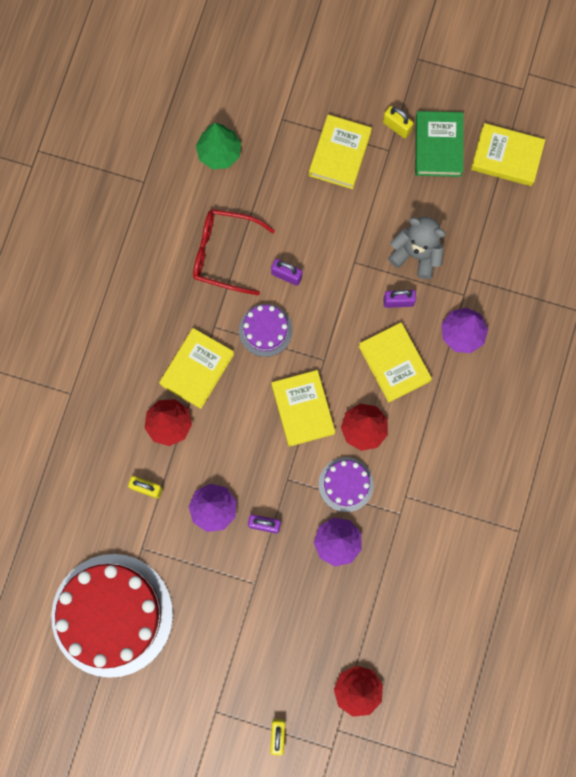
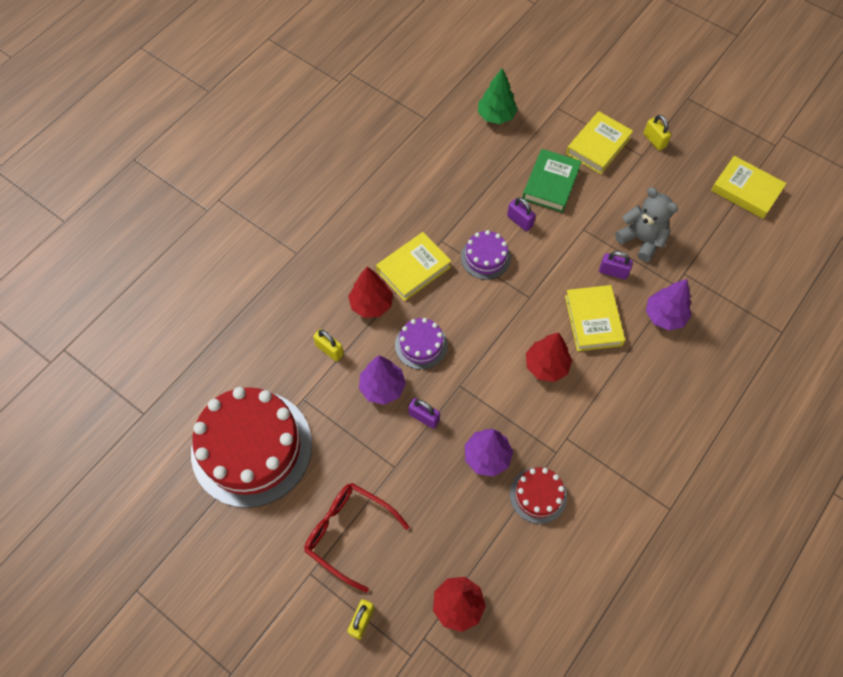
camera: 20 degrees right, 15 degrees down
red glasses [193,209,275,295] -> red glasses moved to [304,483,410,593]
yellow book [271,370,335,447] -> none
purple cake [319,457,374,512] -> purple cake moved to [395,318,448,370]
green book [415,111,464,177] -> green book moved to [522,149,582,213]
none -> red cake [510,467,567,524]

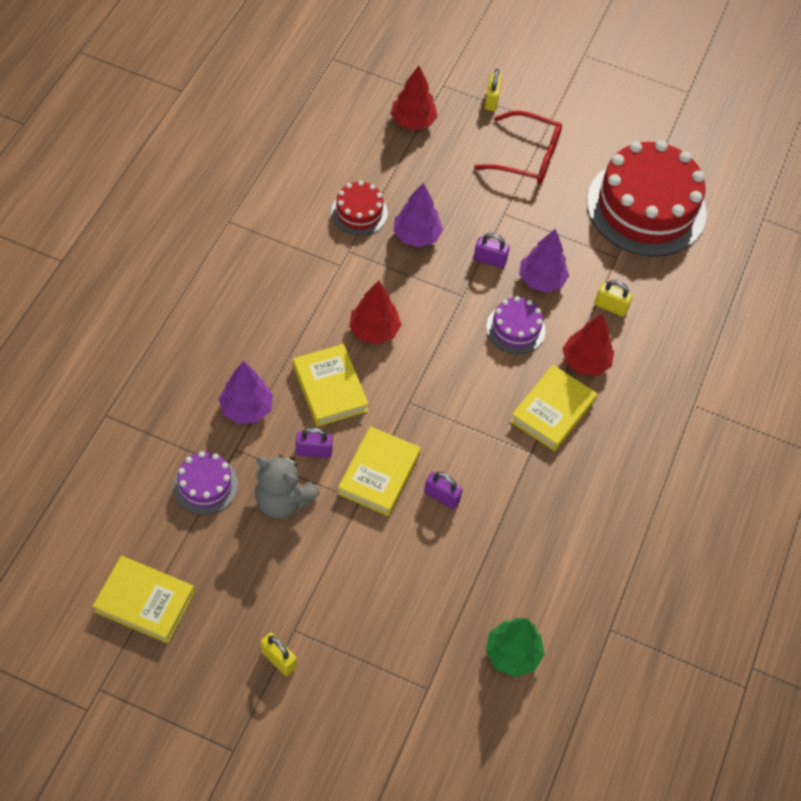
camera: 160 degrees right, 5 degrees down
purple cake [461,230,511,280] -> purple cake moved to [173,451,238,515]
green book [522,149,582,213] -> none
yellow book [566,111,633,174] -> yellow book moved to [338,426,421,516]

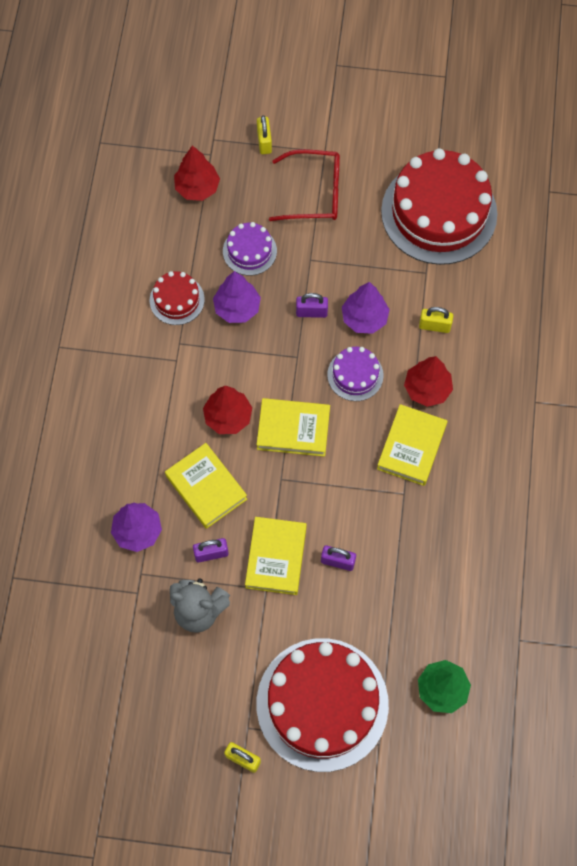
camera: 10 degrees left, 10 degrees up
yellow book [93,556,195,643] -> yellow book moved to [257,398,330,457]
purple cake [173,451,238,515] -> purple cake moved to [223,222,277,276]
none -> red cake [256,638,389,772]

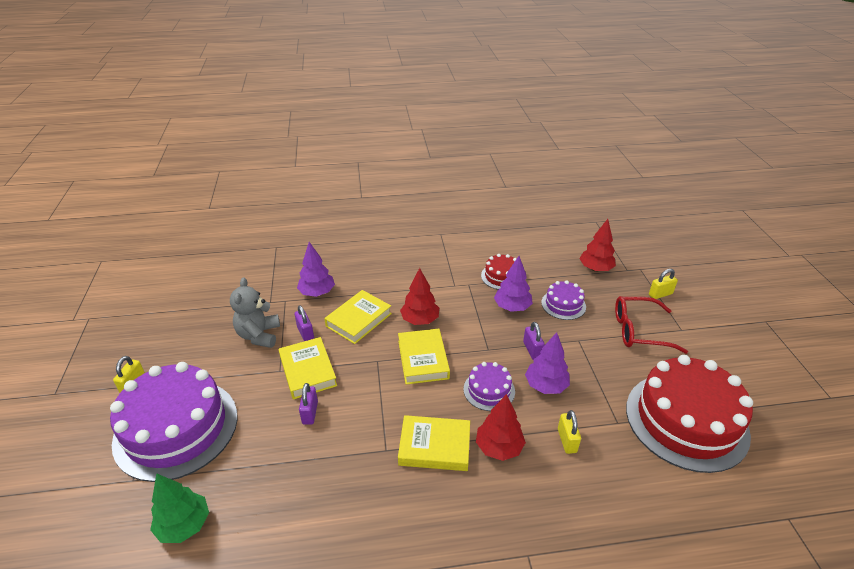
camera: 75 degrees right, 30 degrees down
yellow book [245,517,307,595] -> yellow book turned 75 degrees clockwise [279,337,337,399]
red cake [256,638,389,772] -> purple cake [110,362,237,482]
red glasses [269,149,340,221] -> red glasses turned 105 degrees clockwise [615,296,688,354]

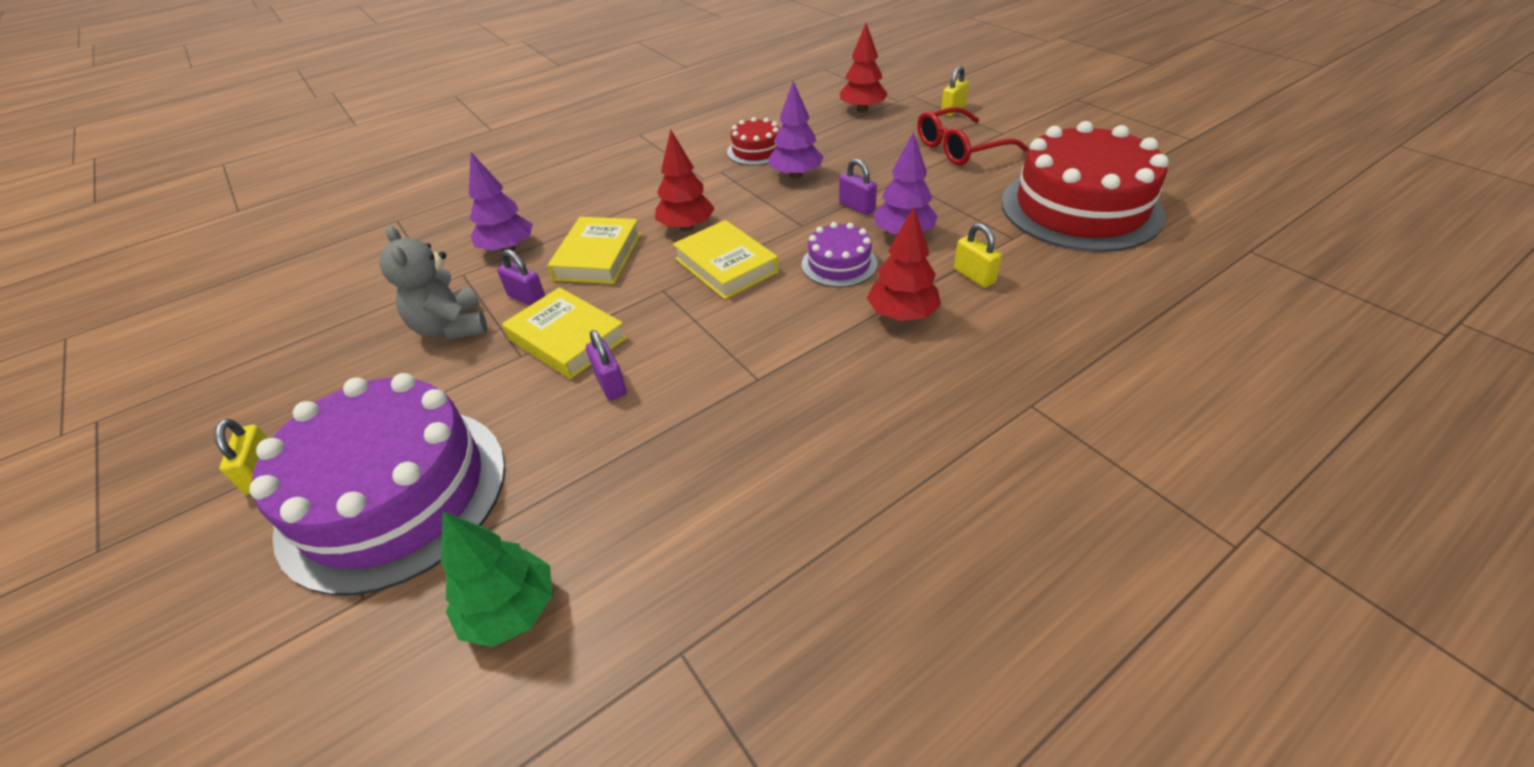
camera: 25 degrees left, 5 degrees up
yellow book [398,415,470,471] -> none
purple cake [541,280,586,320] -> none

